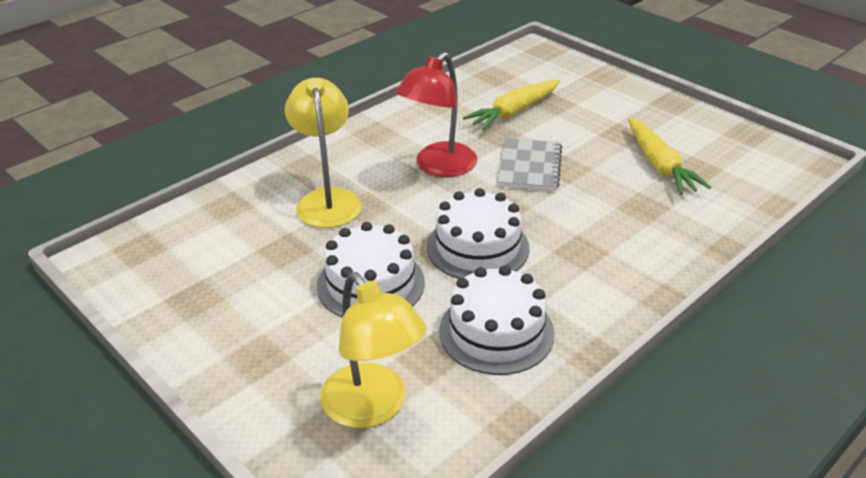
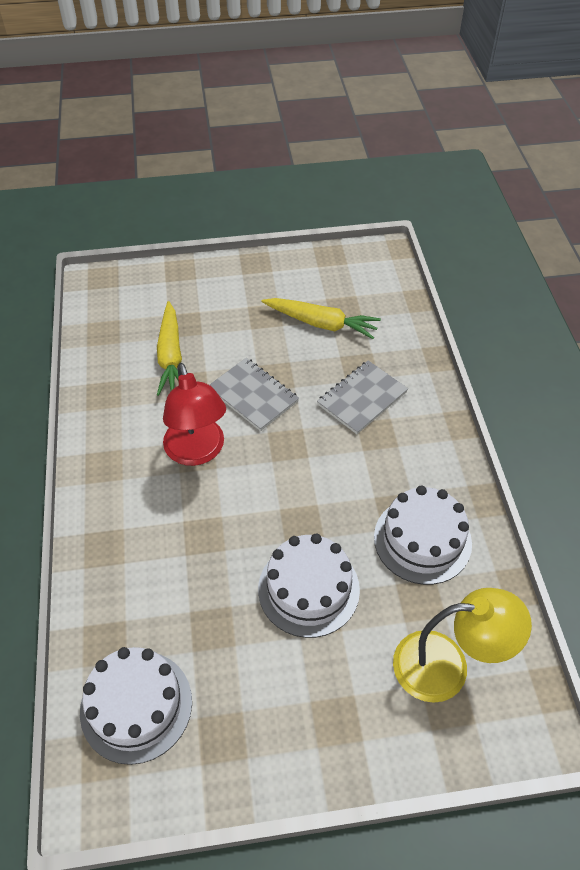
camera: 55 degrees left, 15 degrees up
yellow lamp [285,78,362,228] -> none
white cake [427,188,530,279] -> white cake moved to [80,647,192,765]
none -> grey notebook [317,360,408,434]

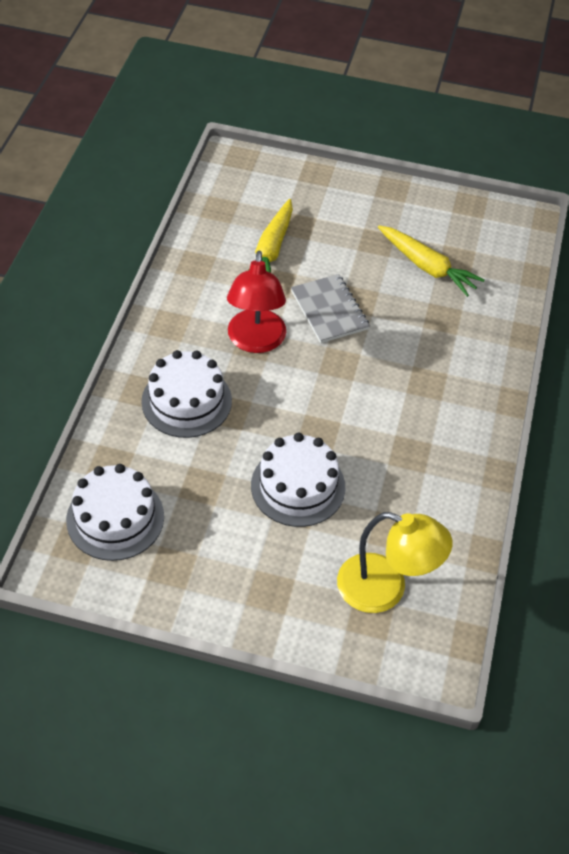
camera: 20 degrees right, 0 degrees up
grey notebook [317,360,408,434] -> none
white cake [374,485,472,585] -> white cake moved to [141,350,232,438]

